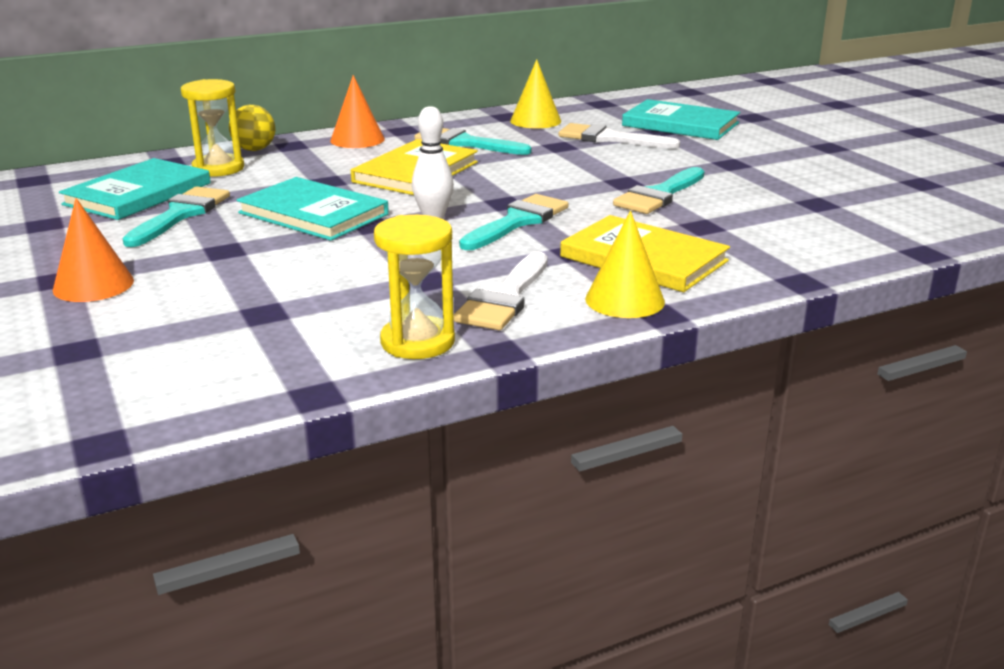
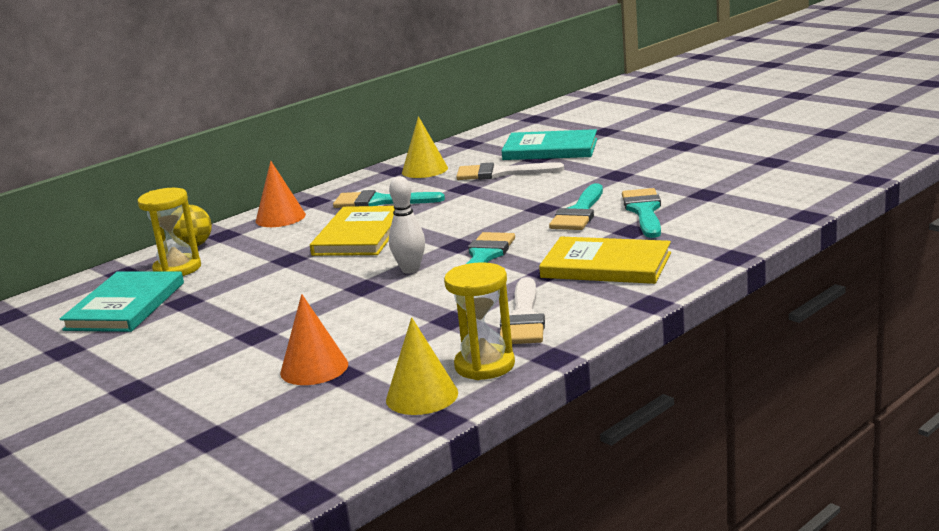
camera: 15 degrees left, 5 degrees down
orange cone [53,198,134,302] -> orange cone moved to [280,294,348,385]
turquoise brush [122,186,230,247] -> turquoise brush moved to [622,188,661,238]
turquoise book [237,177,389,241] -> none
yellow cone [585,211,665,318] -> yellow cone moved to [386,317,458,415]

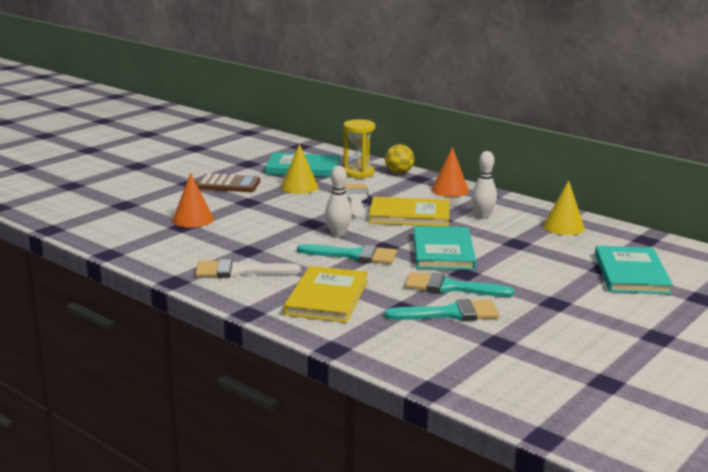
camera: 80 degrees right, 0 degrees up
turquoise brush [333,190,445,208] -> white bowling pin [472,151,497,219]
yellow cone [386,317,458,415] -> yellow cone moved to [281,144,319,194]
yellow hourglass [444,262,515,380] -> none
white brush [456,162,564,180] -> white brush moved to [344,184,368,219]
none -> brown calculator [197,173,260,192]
none -> turquoise book [413,226,476,270]

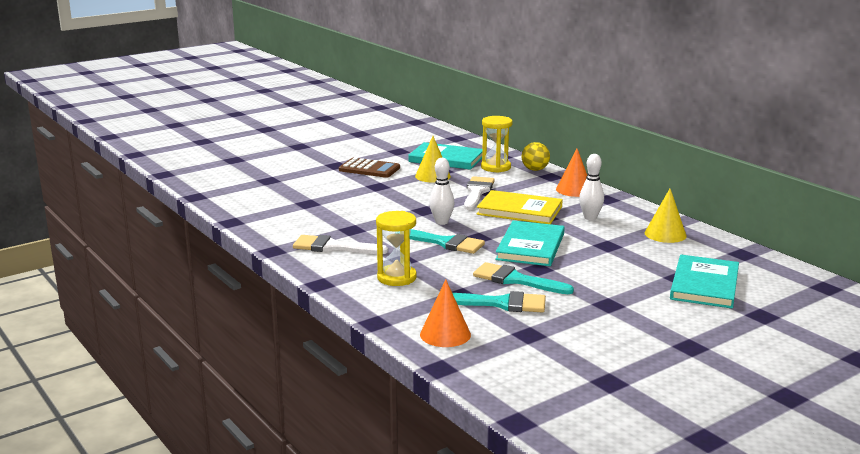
camera: 15 degrees right, 0 degrees up
orange cone [172,173,214,228] -> orange cone moved to [420,280,471,347]
yellow book [284,266,368,323] -> yellow hourglass [376,211,417,286]

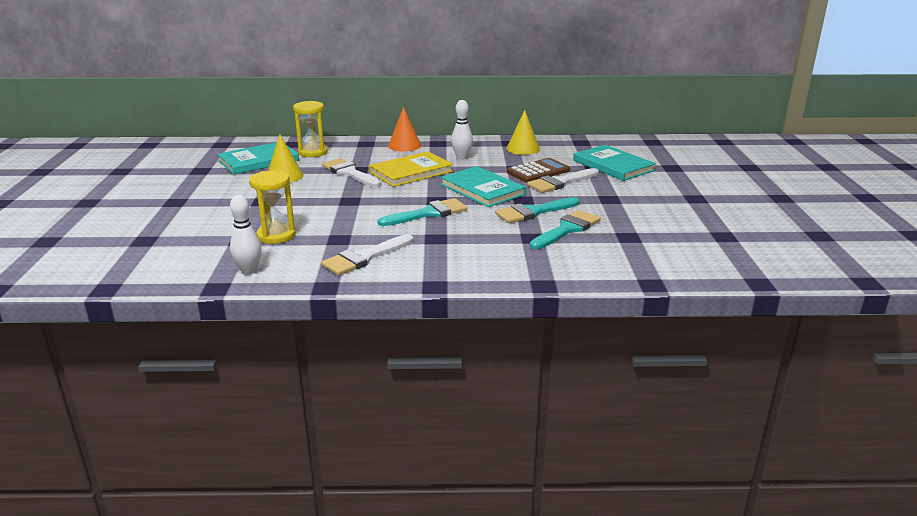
camera: 55 degrees left, 5 degrees up
brown calculator [339,157,400,178] -> brown calculator moved to [507,158,570,182]
yellow hourglass [376,211,417,286] -> yellow hourglass moved to [249,171,296,244]
orange cone [420,280,471,347] -> none
white bowling pin [429,158,455,225] -> white bowling pin moved to [230,195,261,275]
yellow ball [522,142,550,171] -> none
none -> white brush [527,168,599,193]

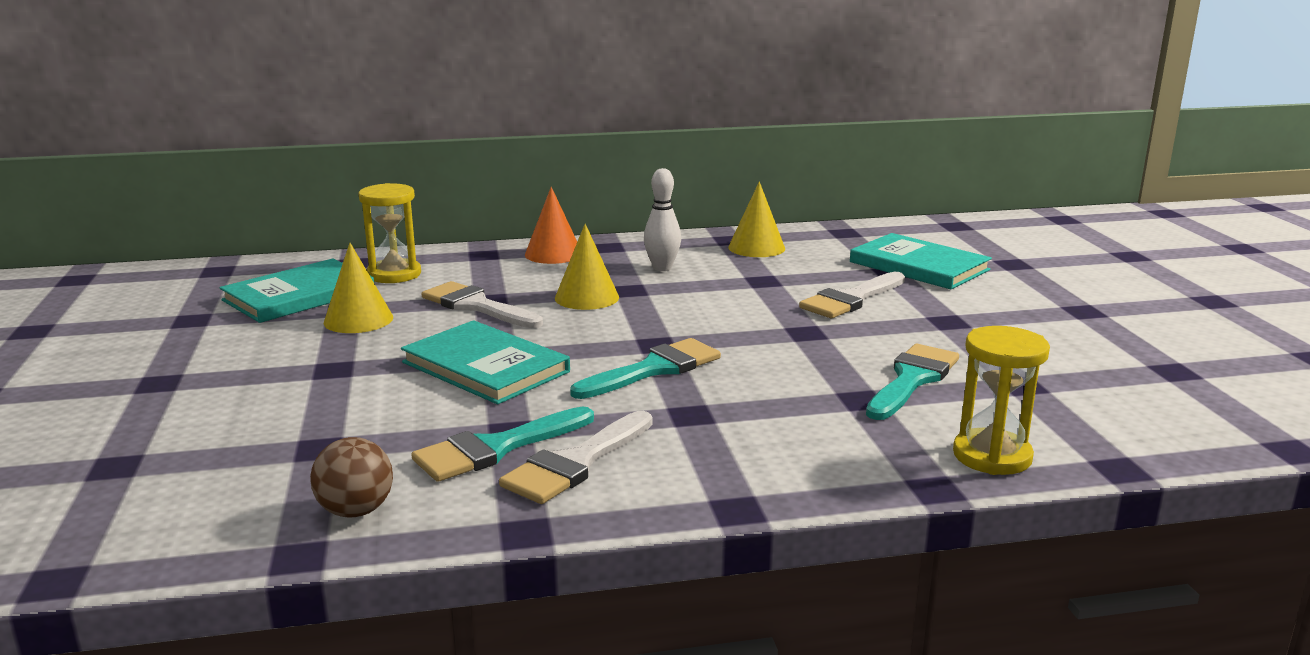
camera: 10 degrees left, 5 degrees down
white bowling pin [230,195,261,275] -> brown ball [310,437,393,518]
yellow hourglass [249,171,296,244] -> yellow hourglass moved to [953,326,1050,475]
yellow book [369,151,453,187] -> yellow cone [555,224,619,310]
turquoise book [440,166,526,207] -> turquoise book moved to [401,320,570,404]
turquoise brush [495,197,579,223] -> turquoise brush moved to [411,406,594,482]
brown calculator [507,158,570,182] -> none

